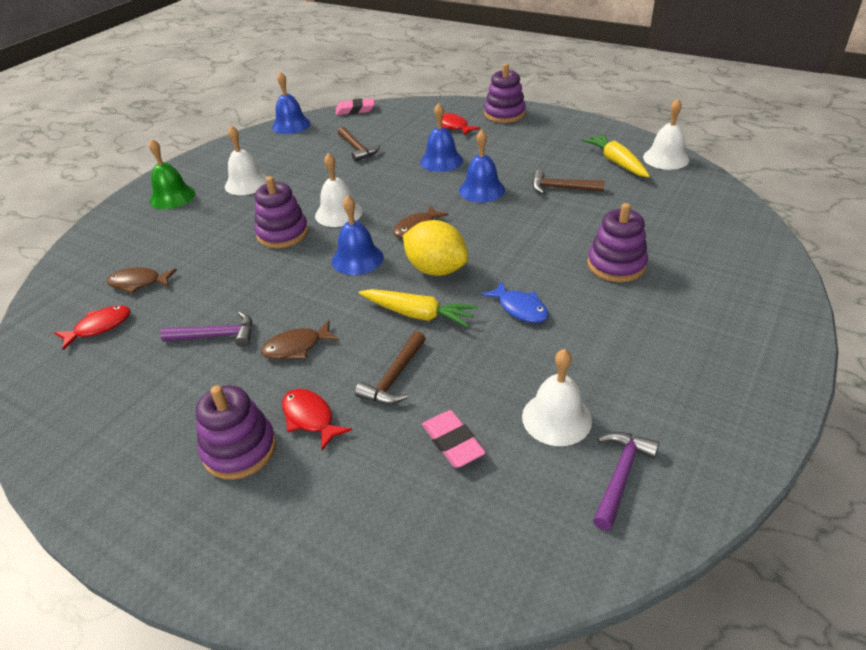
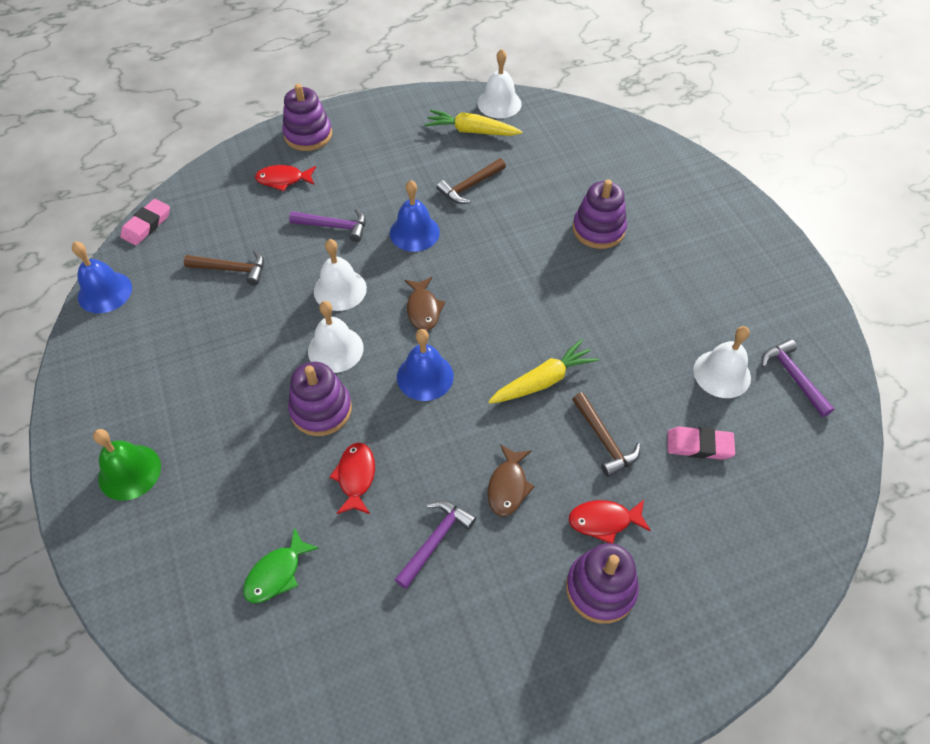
camera: 55 degrees left, 15 degrees up
red fish [54,305,130,350] -> red fish moved to [329,442,375,514]
brown fish [107,267,177,294] -> green fish [243,527,319,603]
white bell [225,126,267,195] -> white bell moved to [314,239,367,311]
yellow lemon [403,220,468,276] -> none
blue bell [420,103,463,172] -> purple hammer [289,208,366,242]
blue fish [481,281,549,323] -> none

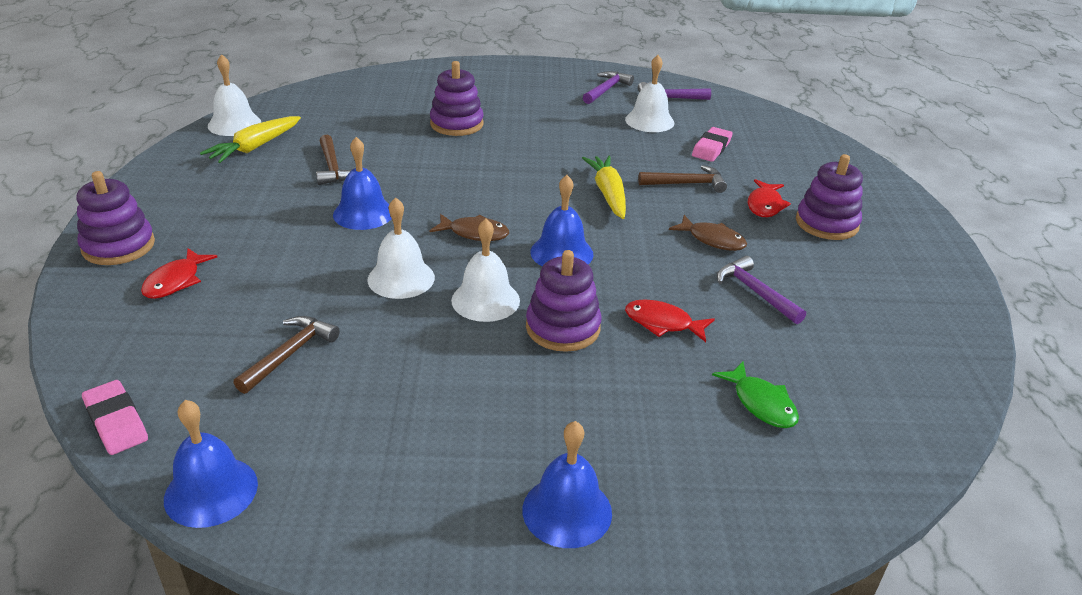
camera: 70 degrees left, 20 degrees down
green bell [93,429,161,501] -> blue bell [523,421,612,548]
purple hammer [289,208,366,242] -> purple hammer moved to [583,71,634,104]

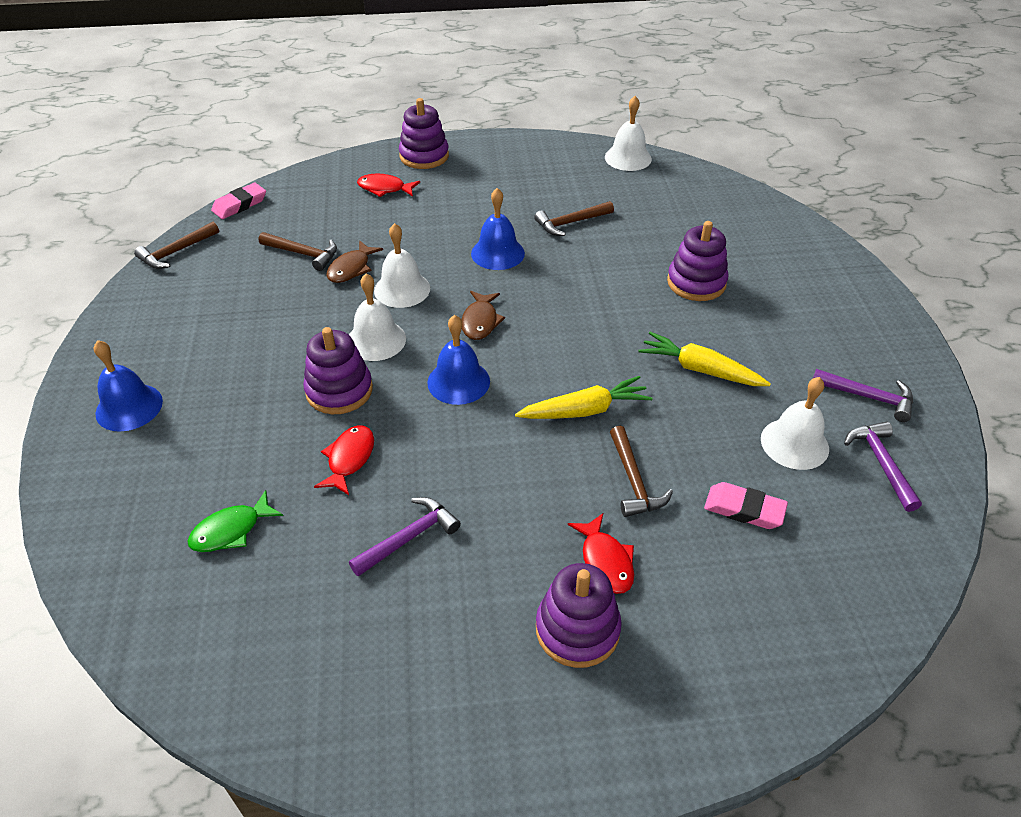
camera: 85 degrees right, 10 degrees up
blue bell [164,400,258,528] -> brown hammer [134,222,219,269]
yellow carrot [200,116,301,163] -> yellow carrot moved to [638,332,771,386]
brown fish [669,215,747,251] -> brown fish moved to [326,240,383,283]
red fish [748,179,791,217] -> red fish turned 120 degrees counterclockwise [568,513,634,594]

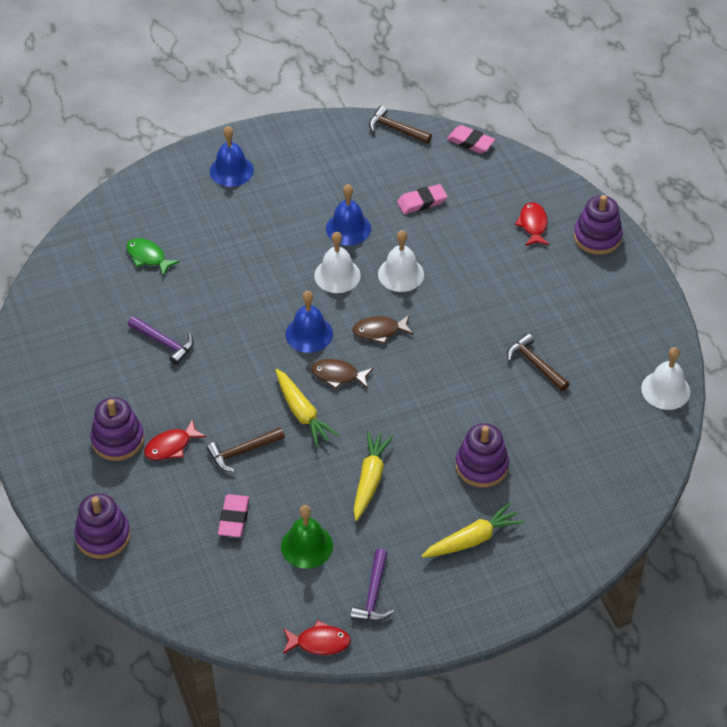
camera: 75 degrees right, 5 degrees up
brown hammer [259,232,337,271] -> pink eraser [397,184,447,214]
purple stacking toy [303,327,373,414] -> purple stacking toy moved to [74,493,130,559]
red fish [314,425,374,495] -> red fish moved to [283,620,351,655]
brown fish [326,240,383,283] -> brown fish moved to [311,359,373,389]
blue bell [471,188,525,270] -> blue bell moved to [326,184,371,246]
white bell [761,377,829,470] -> green bell [281,505,333,568]
purple hammer [844,421,922,512] -> none
none -> yellow carrot [421,502,524,558]

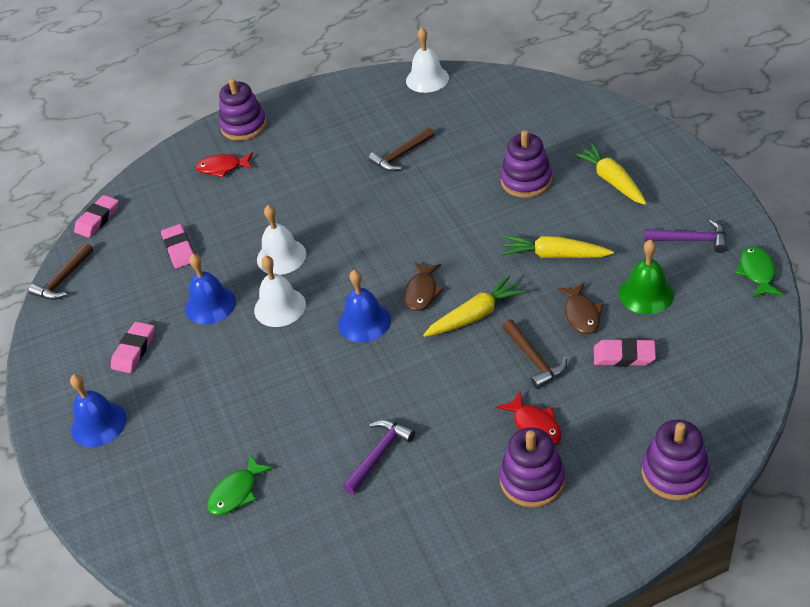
camera: 85 degrees left, 5 degrees down
red fish [283,620,351,655] -> green fish [736,246,783,298]
brown fish [352,315,413,344] -> brown fish moved to [557,282,603,334]
none -> pink eraser [111,322,155,373]

